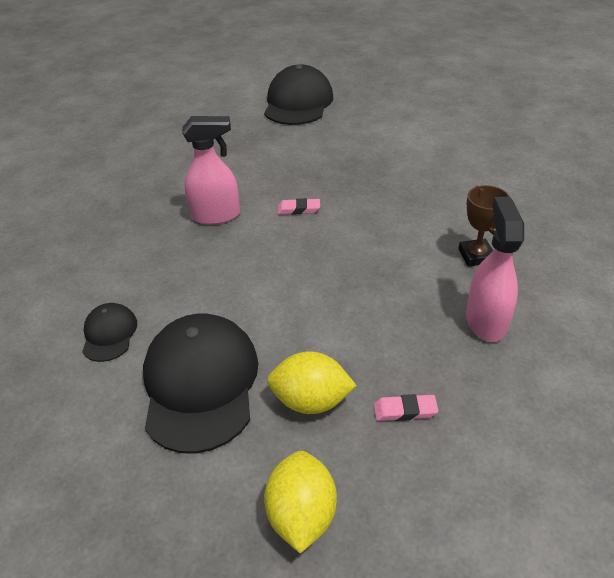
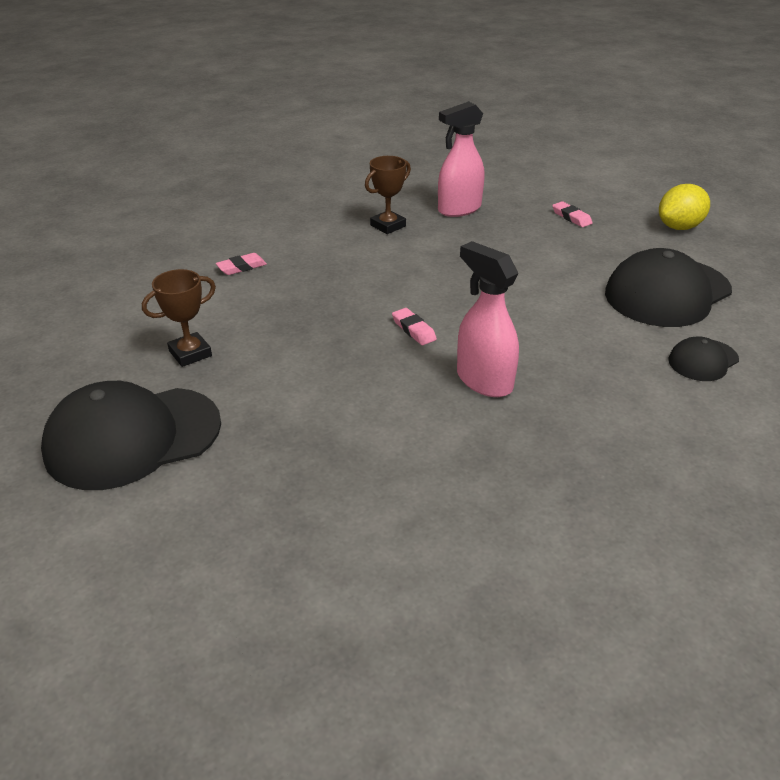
camera: 125 degrees left, 5 degrees down
yellow lemon [267,351,357,414] -> none
none -> brown trophy [142,269,216,367]
none -> pink eraser [216,253,267,275]

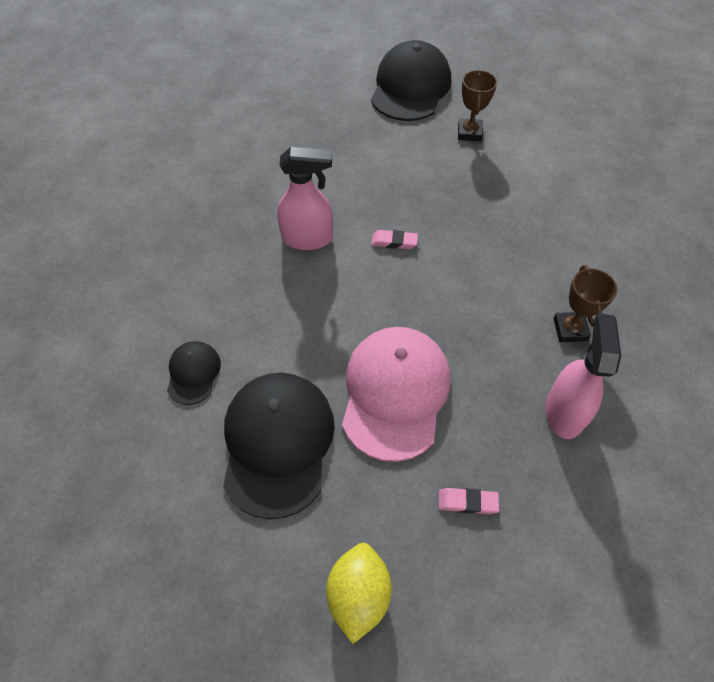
camera: 130 degrees right, 20 degrees up
pink eraser [216,253,267,275] -> none
none -> pink cap [342,327,450,462]

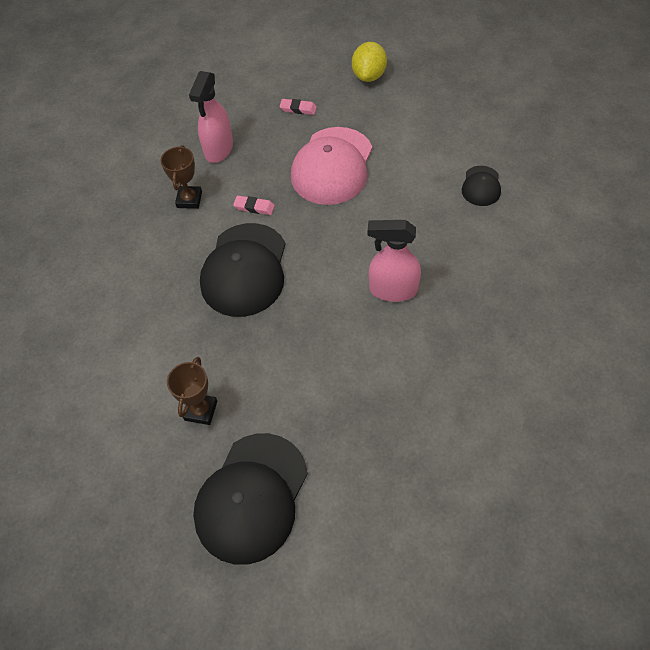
camera: 170 degrees left, 0 degrees up
black cap [223,373,335,519] -> black cap moved to [200,223,286,317]
pink eraser [371,230,418,249] -> pink eraser moved to [233,196,275,215]

